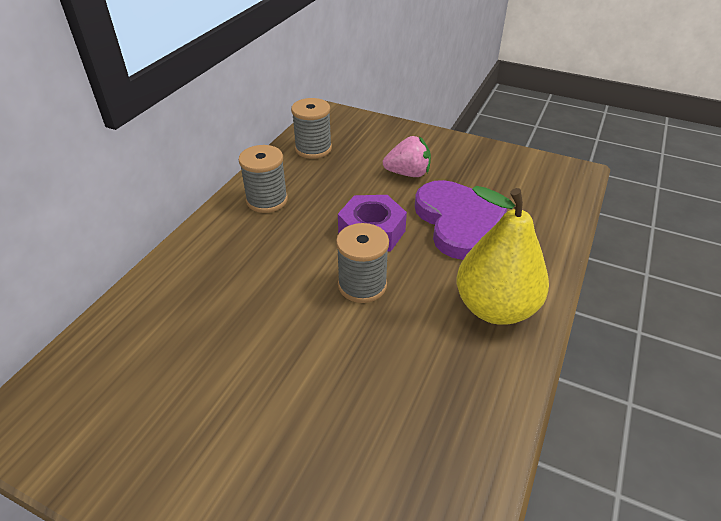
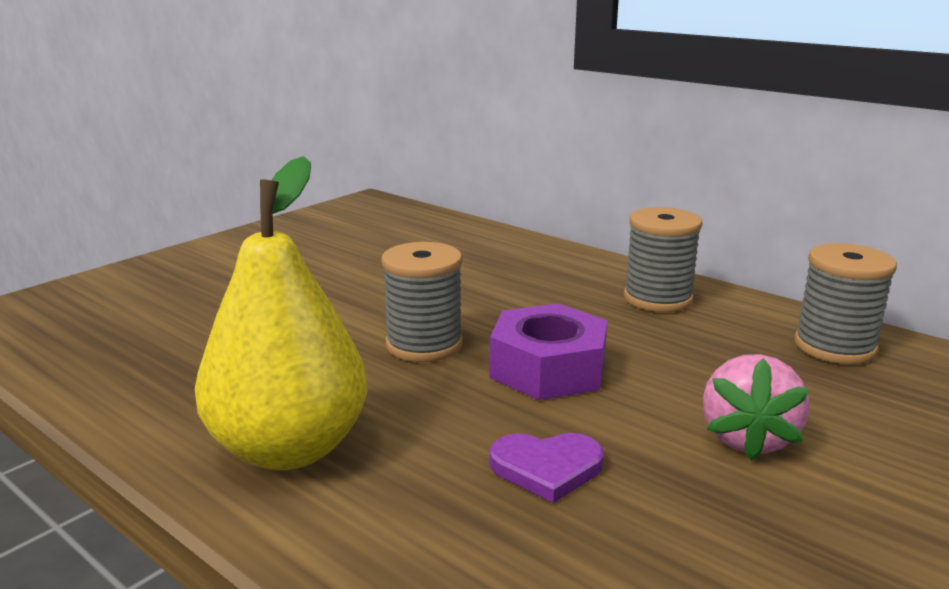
camera: 105 degrees right, 20 degrees down
purple heart [415,180,507,260] -> purple heart [489,433,604,503], size x0.46

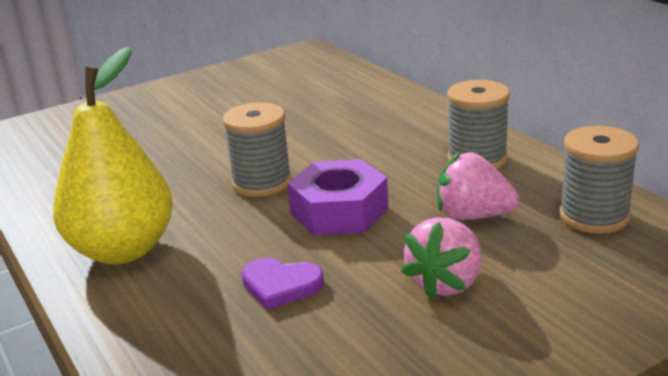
camera: 20 degrees right, 5 degrees up
none -> pink strawberry [437,152,519,220]

